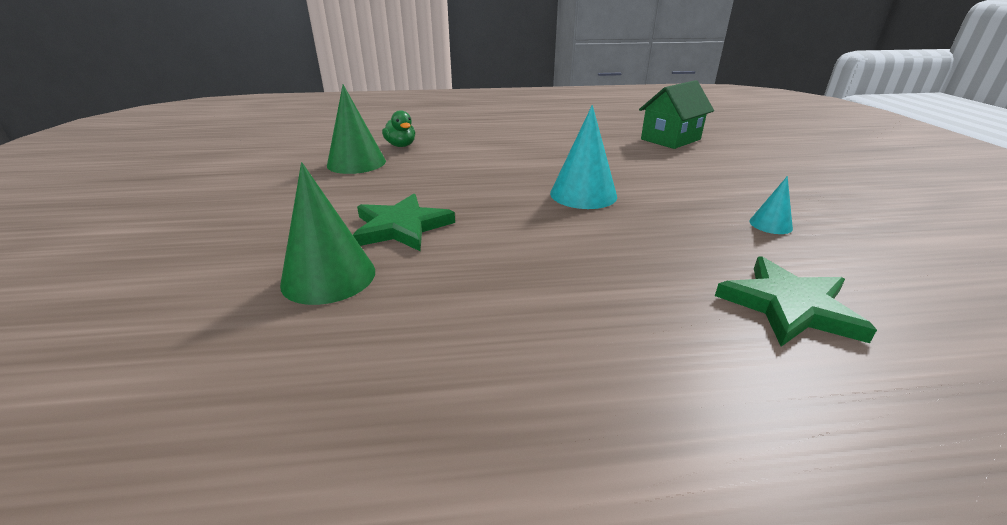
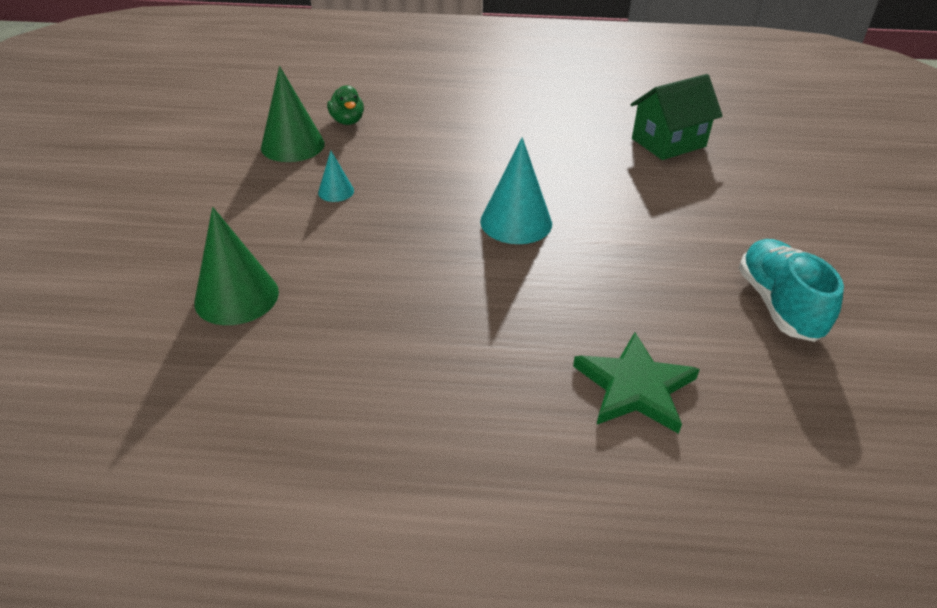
camera: 10 degrees right, 10 degrees up
green star [353,194,455,251] -> none
turquoise cone [749,176,793,234] -> turquoise cone moved to [318,150,354,202]
none -> turquoise shoe [739,239,844,342]

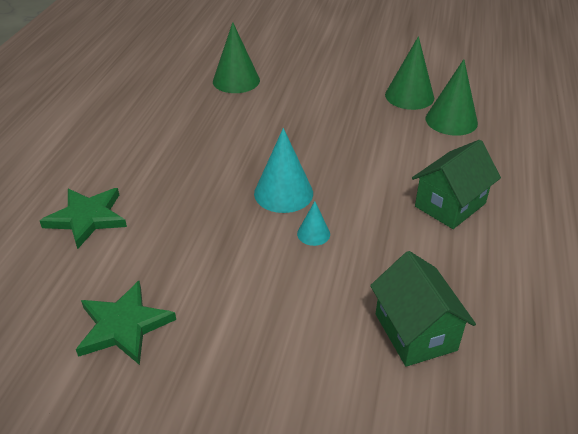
camera: 100 degrees right, 0 degrees up
turquoise cone [318,150,354,202] -> turquoise cone moved to [297,201,330,246]
green duck [327,85,364,125] -> green cone [426,59,478,136]
turquoise shoe [739,239,844,342] -> green star [76,281,176,365]
none -> green house [412,140,501,229]

